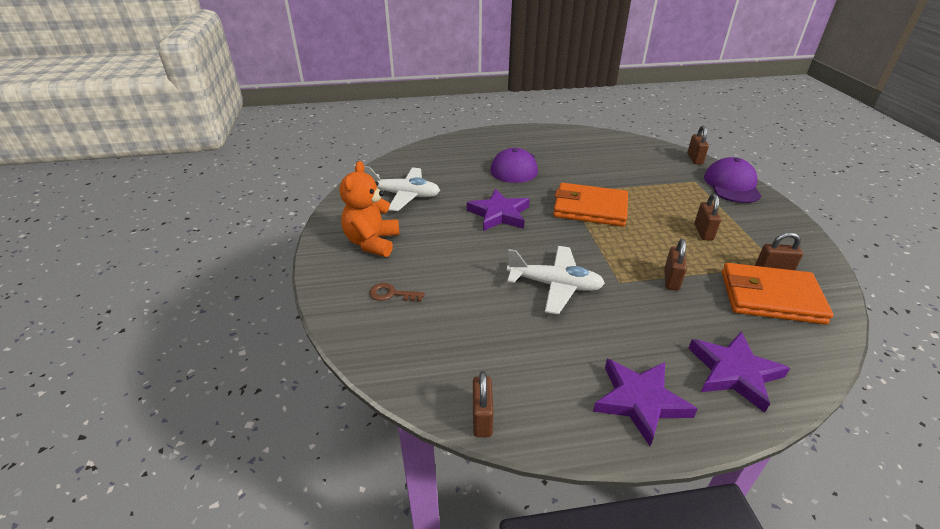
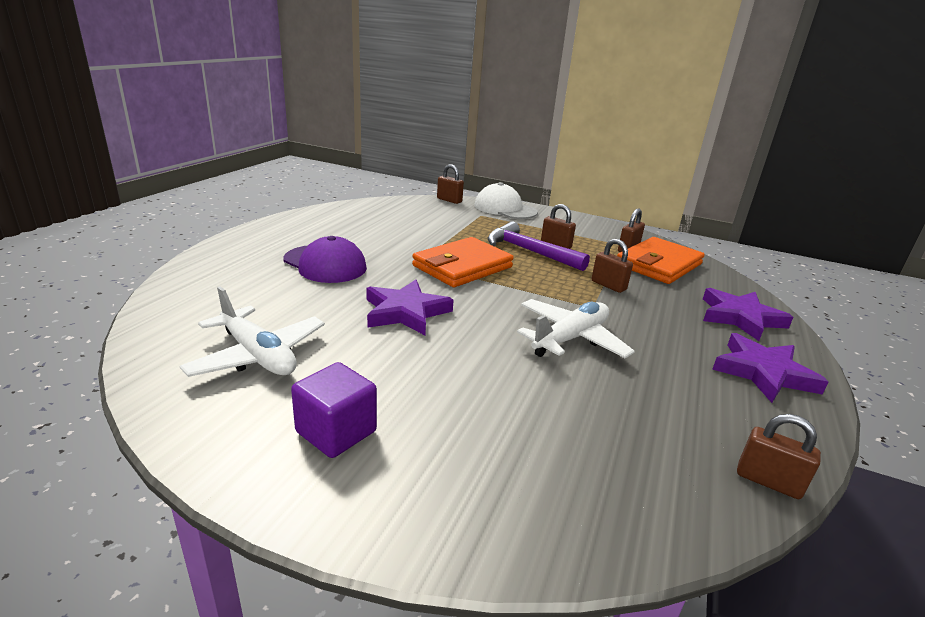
camera: 60 degrees left, 10 degrees down
orange teddy bear [340,161,399,257] -> purple cube [291,362,377,458]
white plane [364,166,440,211] -> white plane turned 90 degrees clockwise [179,286,325,377]
brown key [369,283,425,302] -> none
purple cap [704,157,762,203] -> white cap [474,182,538,219]
none -> purple hammer [488,221,590,271]

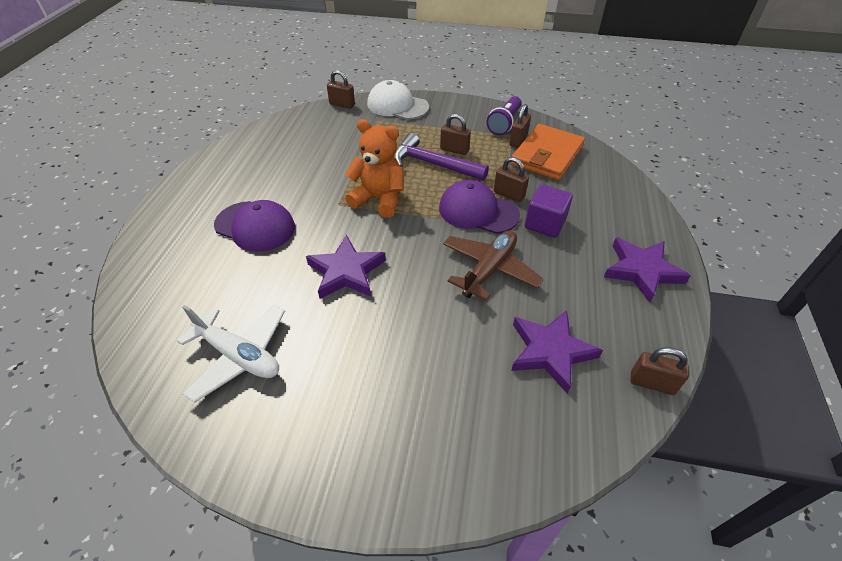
camera: 10 degrees left, 20 degrees up
purple cube [291,362,377,458] -> purple cube moved to [525,184,573,238]
orange wallet [412,237,514,287] -> orange teddy bear [345,119,404,218]
white plane [517,299,635,358] -> brown plane [443,230,544,301]
purple star [703,288,793,341] -> purple star moved to [511,310,603,394]
none -> purple cap [439,180,520,234]
none -> purple flashlight [487,96,522,135]

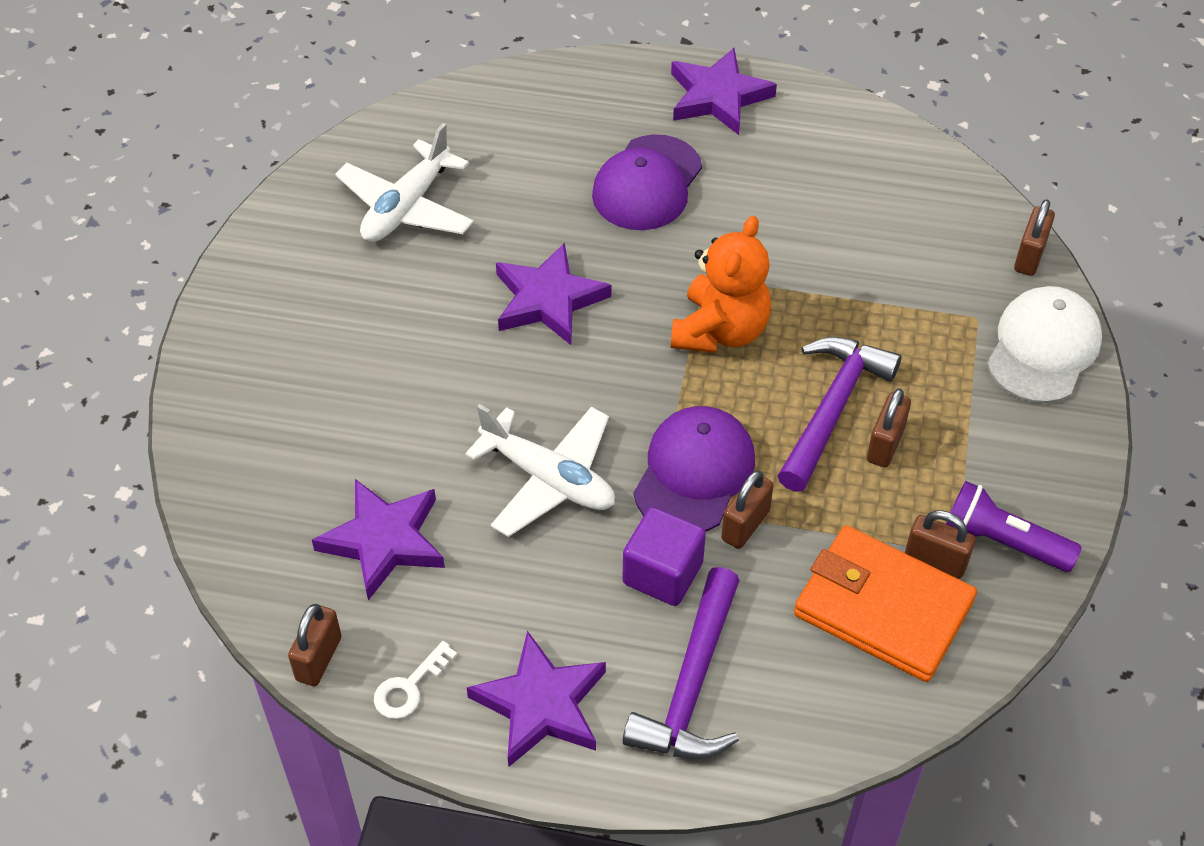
camera: 90 degrees right, 5 degrees up
brown plane [443,230,544,301] -> white plane [465,404,615,537]
none -> white key [374,641,457,719]
none -> purple hammer [623,567,740,759]
none -> purple star [671,48,777,135]

